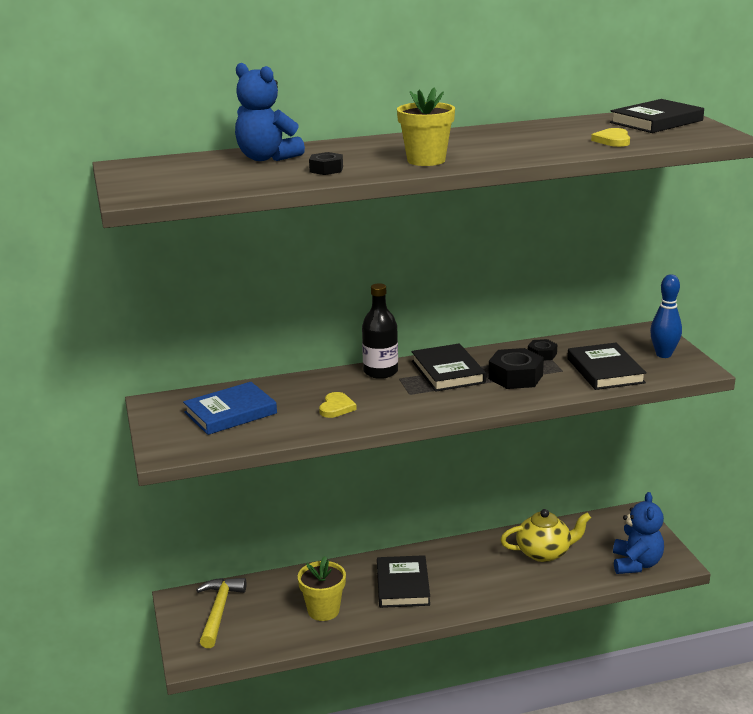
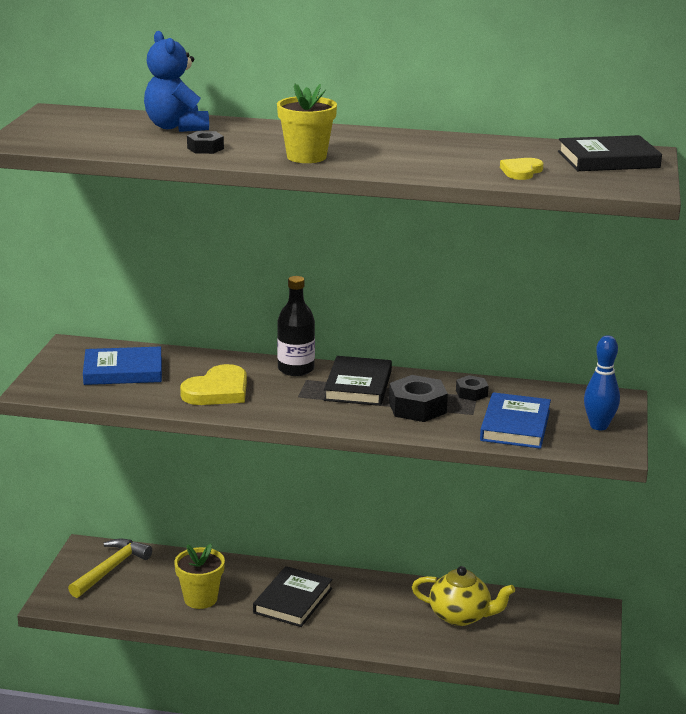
camera: 25 degrees right, 0 degrees up
yellow heart [319,392,357,418] -> yellow heart [180,364,247,405], size x1.74
black book [567,343,647,390] -> blue book [480,392,551,449]
blue teddy bear [613,492,664,574] -> none

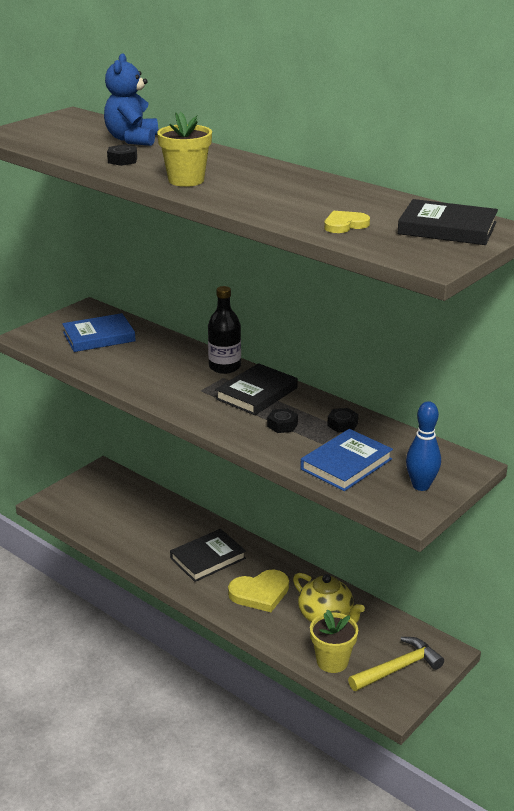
camera: 30 degrees right, 5 degrees up
yellow hammer [68,539,152,598] -> yellow hammer moved to [348,637,444,691]
blue book [83,346,162,385] -> blue book turned 45 degrees counterclockwise [62,313,136,352]
yellow flower pot [174,544,225,609] -> yellow flower pot moved to [310,609,358,673]
yellow heart [180,364,247,405] -> yellow heart moved to [228,569,289,612]
black nut [389,375,448,422] -> black nut [267,408,298,433], size x0.56

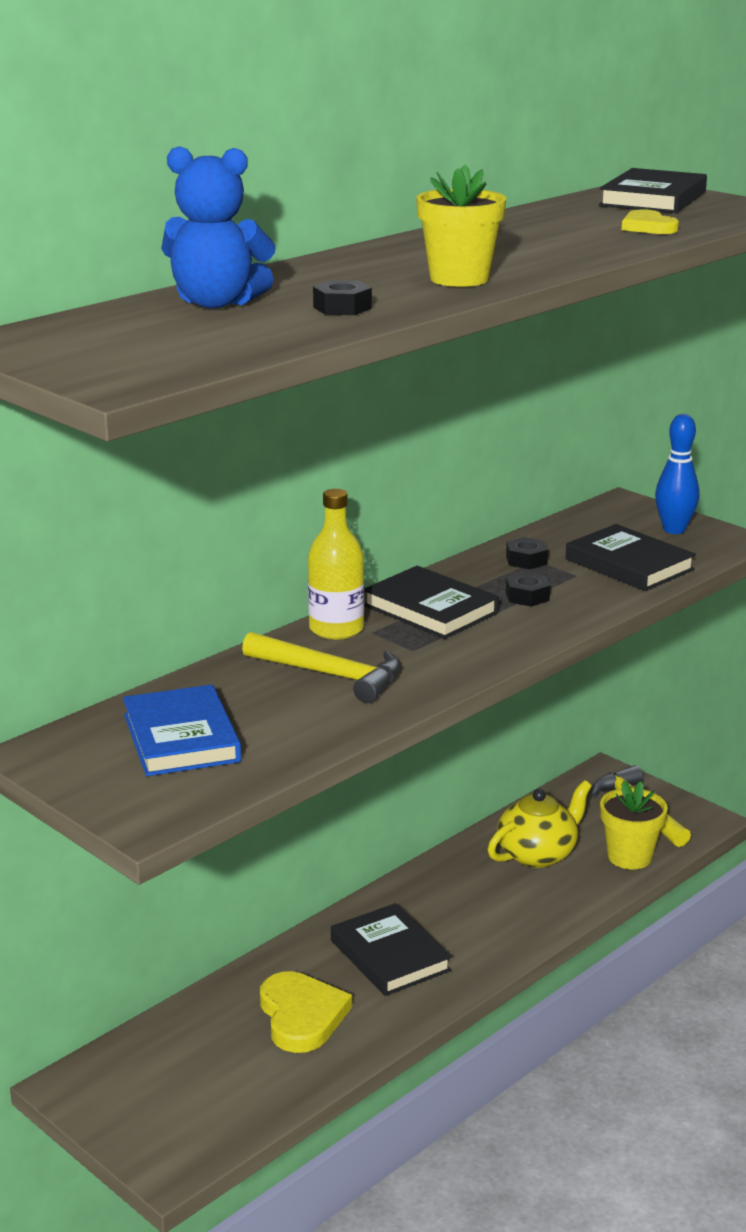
camera: 85 degrees left, 5 degrees down
black bottle [208,286,241,374] -> yellow bottle [308,489,364,640]
yellow heart [228,569,289,612] -> yellow heart moved to [260,971,352,1053]
blue book [300,429,393,491] -> black book [565,524,696,591]
none -> yellow hammer [242,632,401,703]

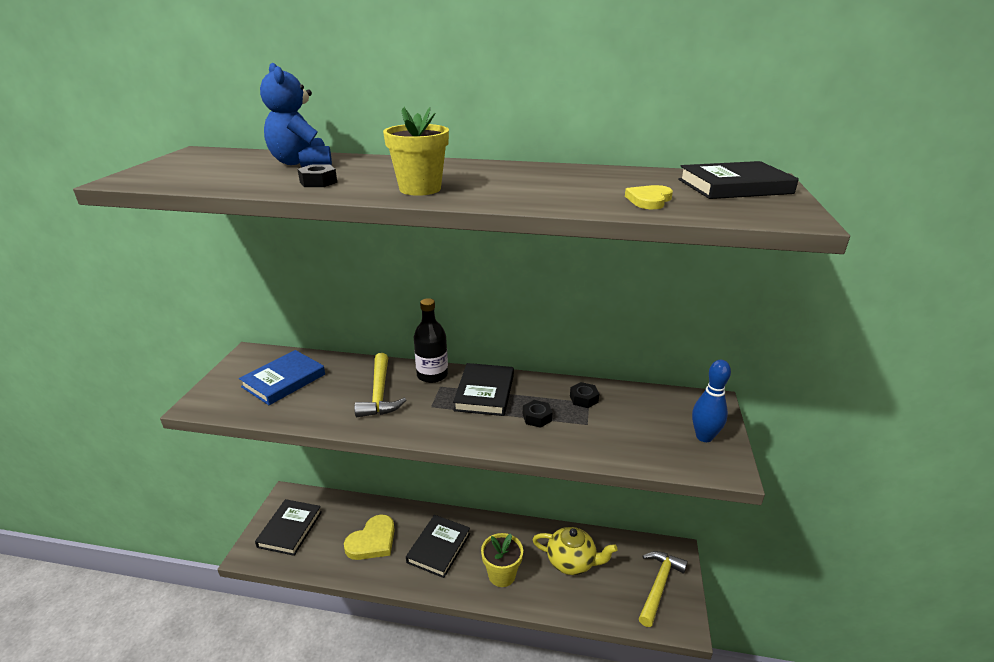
camera: 55 degrees right, 5 degrees up
yellow bottle [308,489,364,640] -> black bottle [414,298,448,383]
black book [565,524,696,591] -> black book moved to [255,499,322,556]
yellow flower pot [600,781,668,869] -> yellow flower pot moved to [481,533,523,587]

